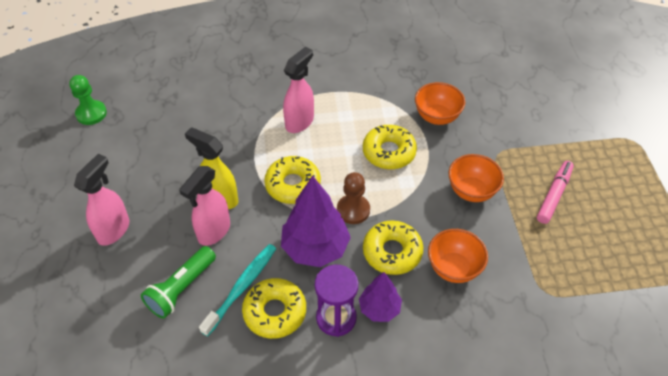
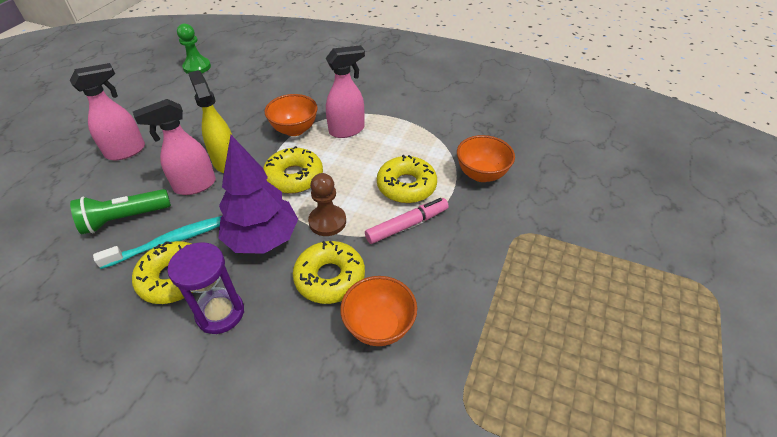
camera: 30 degrees right, 5 degrees down
purple tree [359,272,402,322] -> none
orange bowl [448,154,504,202] -> orange bowl moved to [265,94,318,136]
pink marker [537,161,574,224] -> pink marker moved to [365,198,449,244]

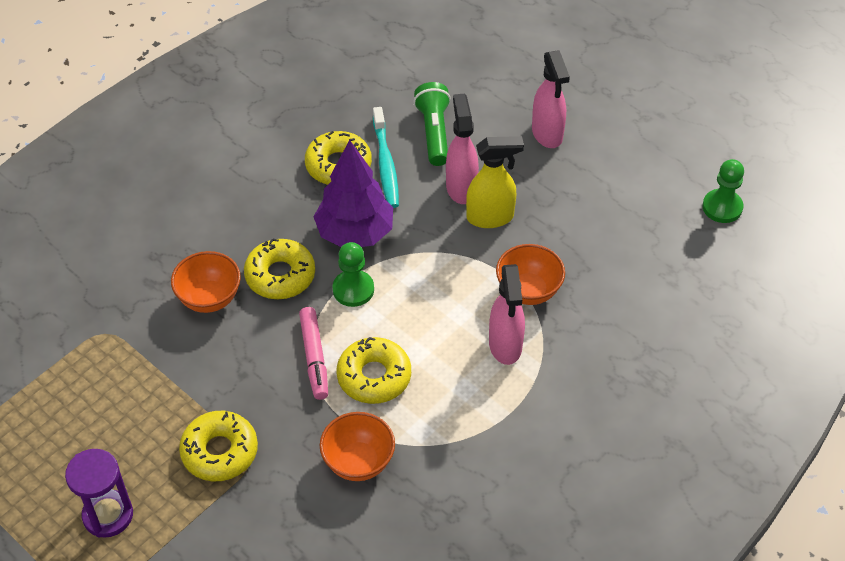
camera: 110 degrees right, 5 degrees up
purple hourglass [168,242,244,334] -> purple hourglass moved to [65,449,133,538]
yellow donut [263,146,323,194] -> yellow donut moved to [179,411,258,481]
brown pawn [308,173,346,236] -> green pawn [333,242,374,307]

